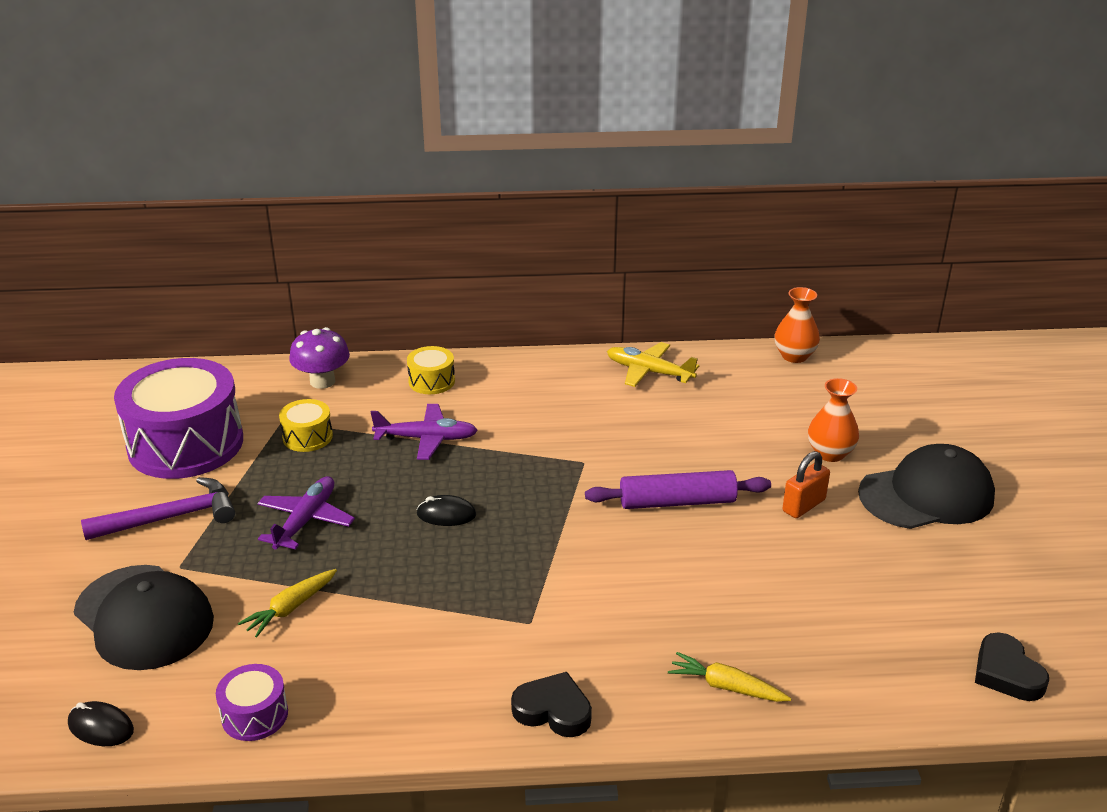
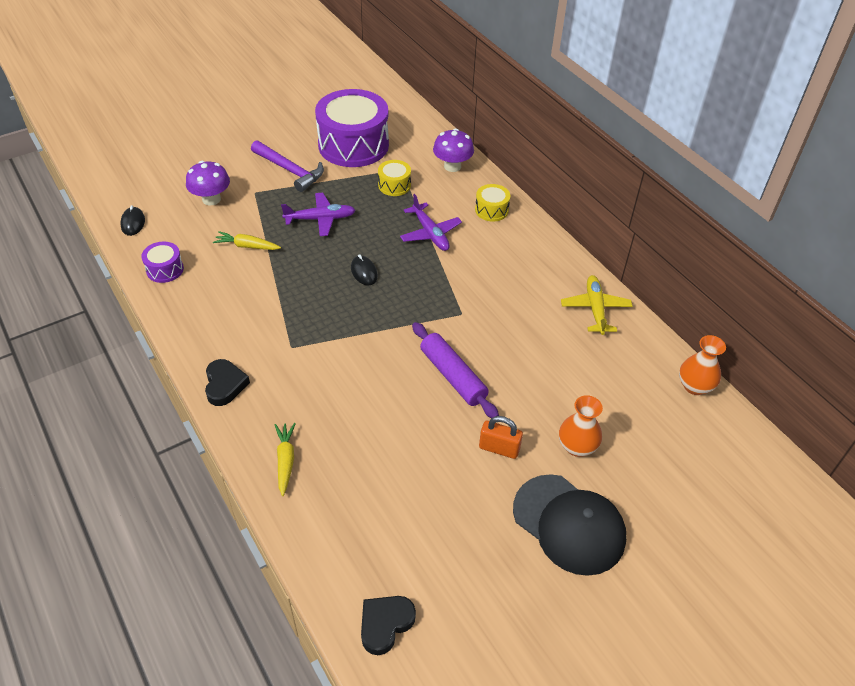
camera: 60 degrees right, 15 degrees up
black cap [74,565,214,670] -> purple mushroom [186,161,230,206]

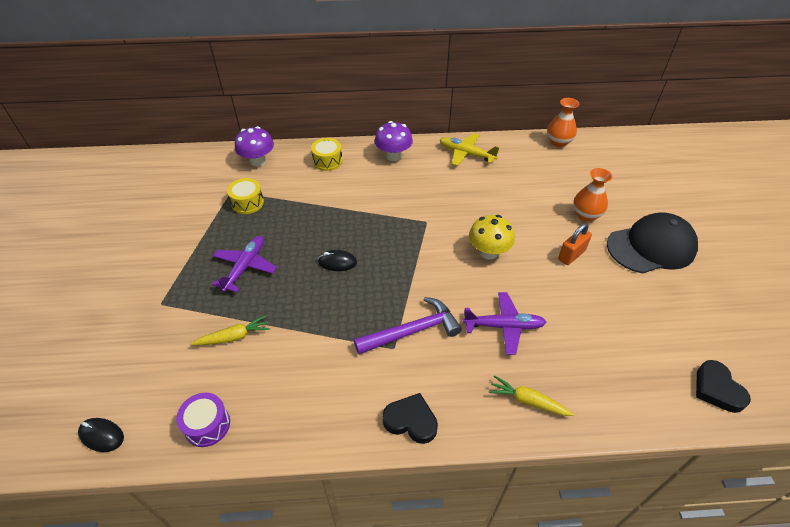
camera: 60 degrees left, 0 degrees up
purple mushroom [186,161,230,206] -> purple mushroom moved to [375,121,413,161]
yellow carrot [213,231,281,250] -> yellow carrot turned 150 degrees counterclockwise [191,315,270,345]
purple hammer [251,140,324,192] -> purple hammer moved to [354,297,462,354]
purple drum [315,89,389,167] -> none
purple plane [400,194,462,251] -> purple plane moved to [462,292,546,355]
purple rolling pin [412,322,499,418] -> yellow mushroom [469,215,515,260]

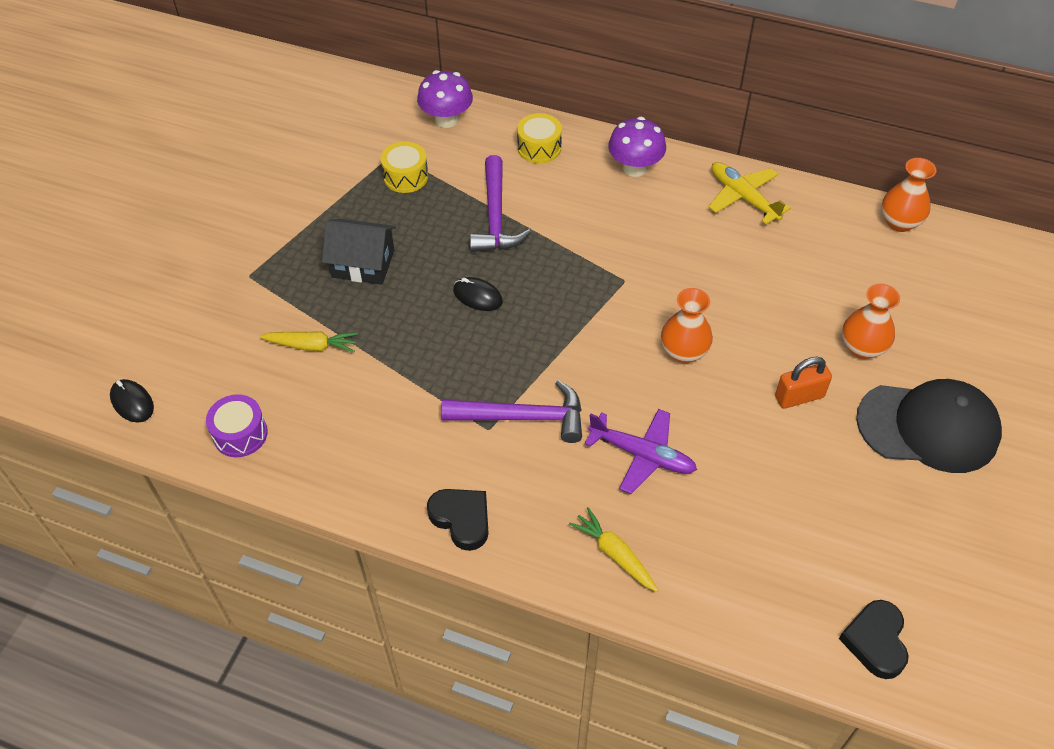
camera: 25 degrees right, 5 degrees up
purple plane [212,236,277,292] -> black house [322,219,396,285]
yellow mushroom [469,215,515,260] -> orange vase [661,288,713,363]
none -> purple hammer [470,155,531,252]

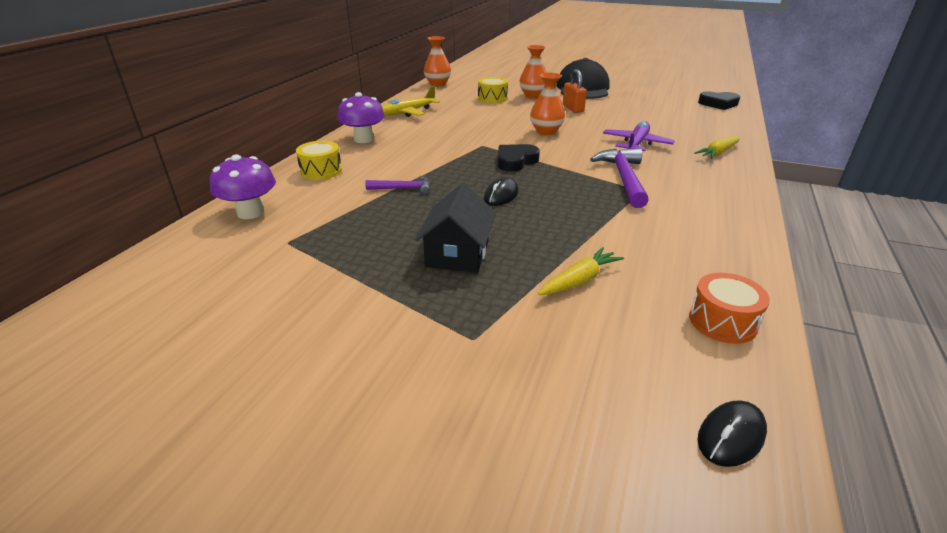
camera: 90 degrees left, 20 degrees down
purple drum [206,394,268,457] -> orange drum [689,273,770,344]
yellow carrot [259,331,358,352] -> yellow carrot turned 45 degrees clockwise [538,247,624,295]
yellow drum [381,141,428,193] -> yellow drum moved to [478,77,508,103]
black heart [427,489,489,551] -> black heart moved to [497,144,540,172]
purple hammer [470,155,531,252] -> purple hammer [365,176,430,194], size x0.56

